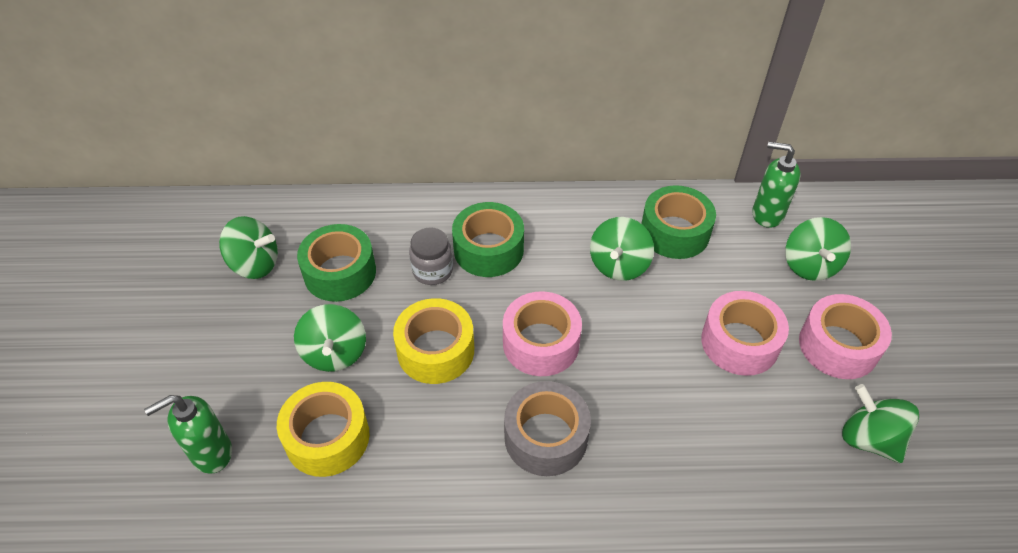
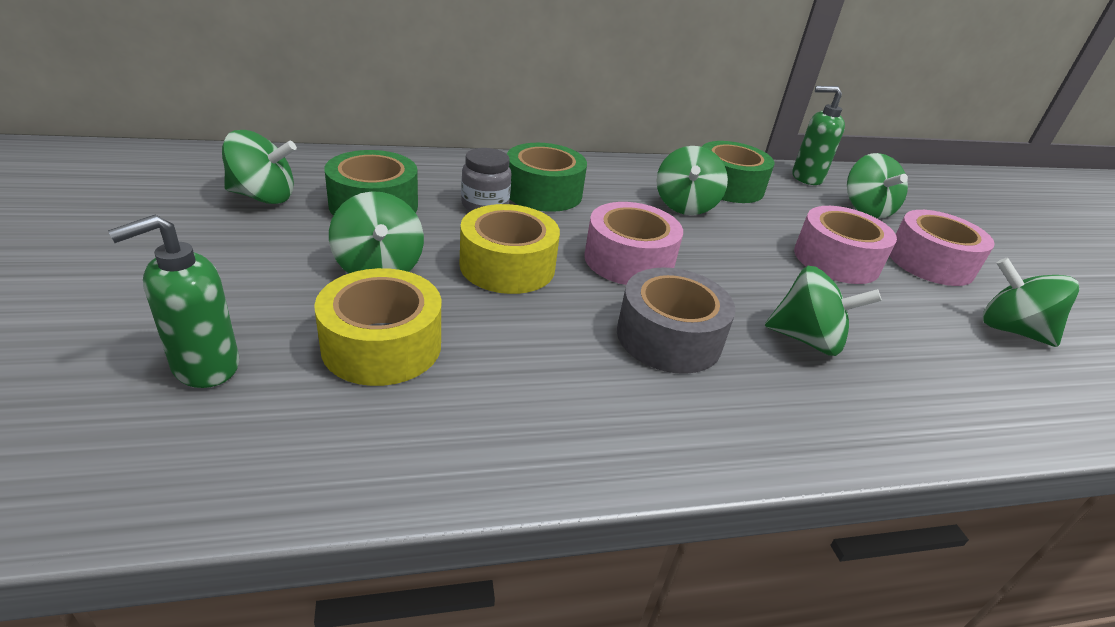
camera: 15 degrees left, 15 degrees down
none -> green spinning top [765,266,882,356]

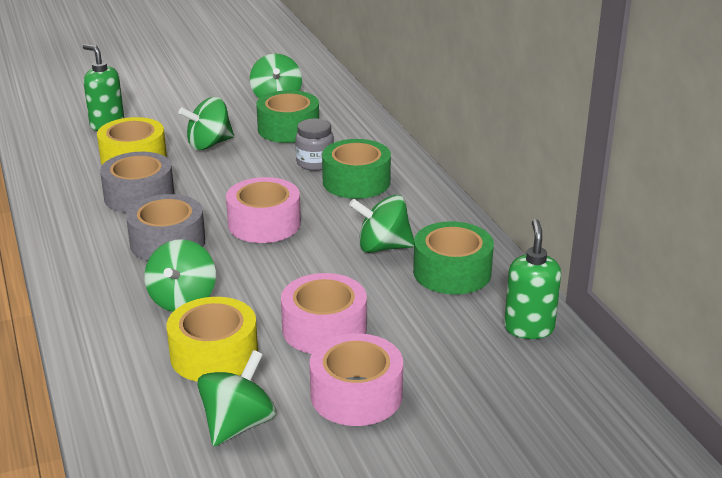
camera: 85 degrees right, 5 degrees down
yellow tape [460,204,560,294] -> yellow tape moved to [166,297,258,382]
green spinning top [847,153,908,219] -> none
none -> grey tape [100,152,174,213]

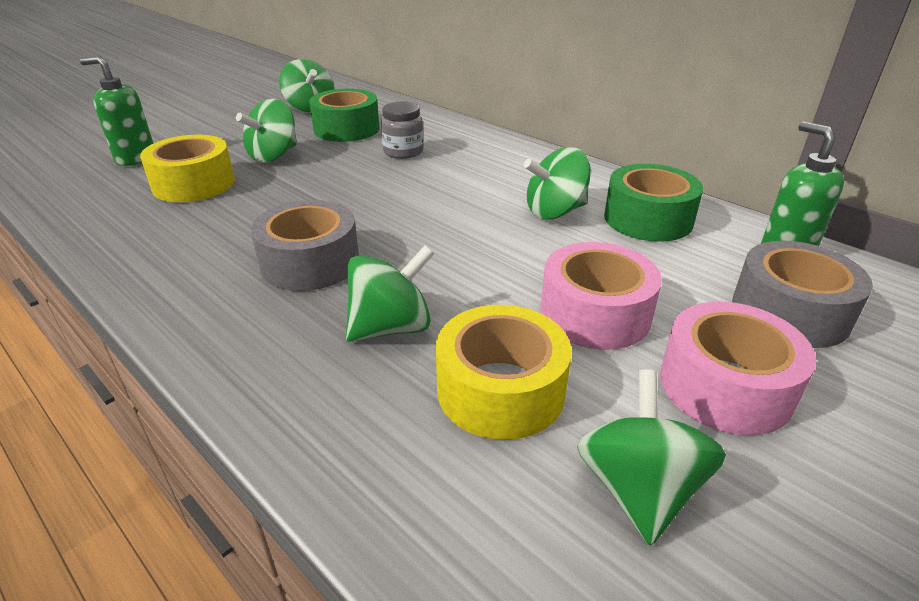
camera: 25 degrees left, 5 degrees up
grey tape [100,152,174,213] -> grey tape moved to [732,241,873,348]
green spinning top [144,239,216,312] -> green spinning top turned 105 degrees counterclockwise [346,245,434,342]
pink tape [226,177,301,243] -> none
green tape [322,139,391,199] -> none

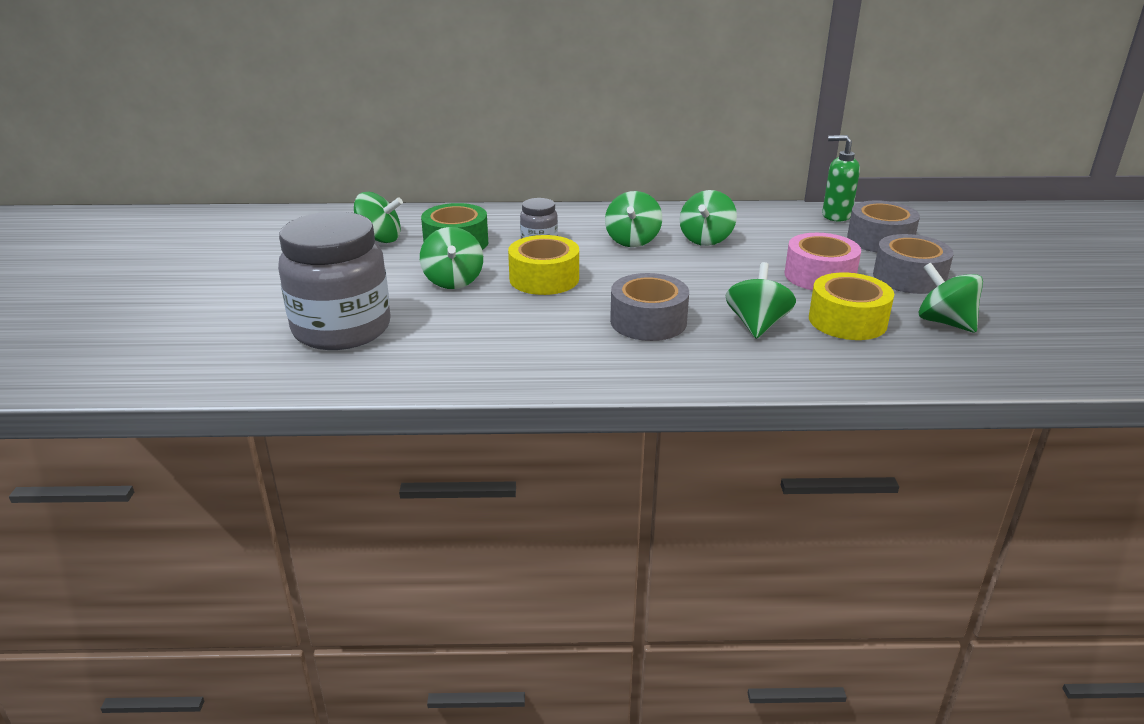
camera: 45 degrees left, 5 degrees down
green soap dispenser [80,56,154,166] -> grey jar [278,212,391,350]
yellow tape [140,135,235,202] -> yellow tape moved to [508,235,579,295]
green tape [604,164,703,242] -> none
pink tape [660,302,816,435] -> grey tape [873,234,954,294]
none -> green spinning top [605,191,662,247]

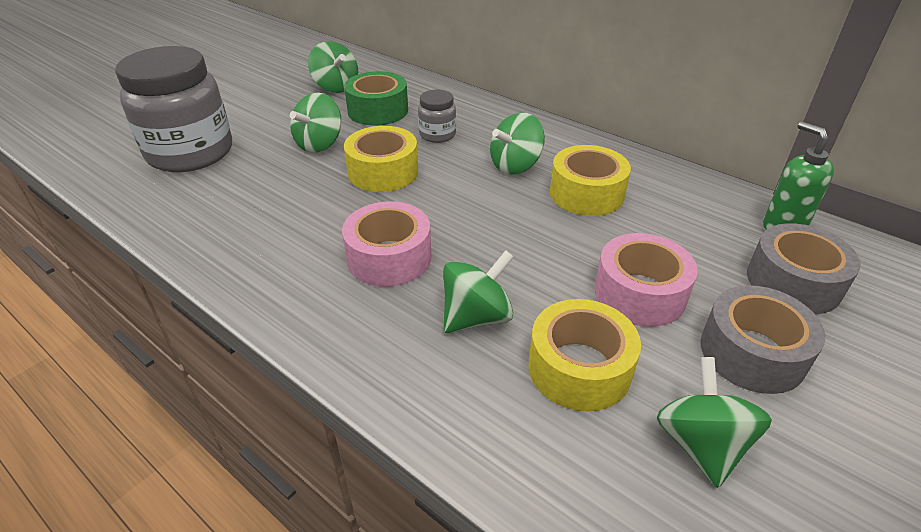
camera: 40 degrees right, 10 degrees up
grey tape [610,273,689,341] -> pink tape [342,202,431,287]
green spinning top [680,190,737,246] -> yellow tape [550,145,631,216]

